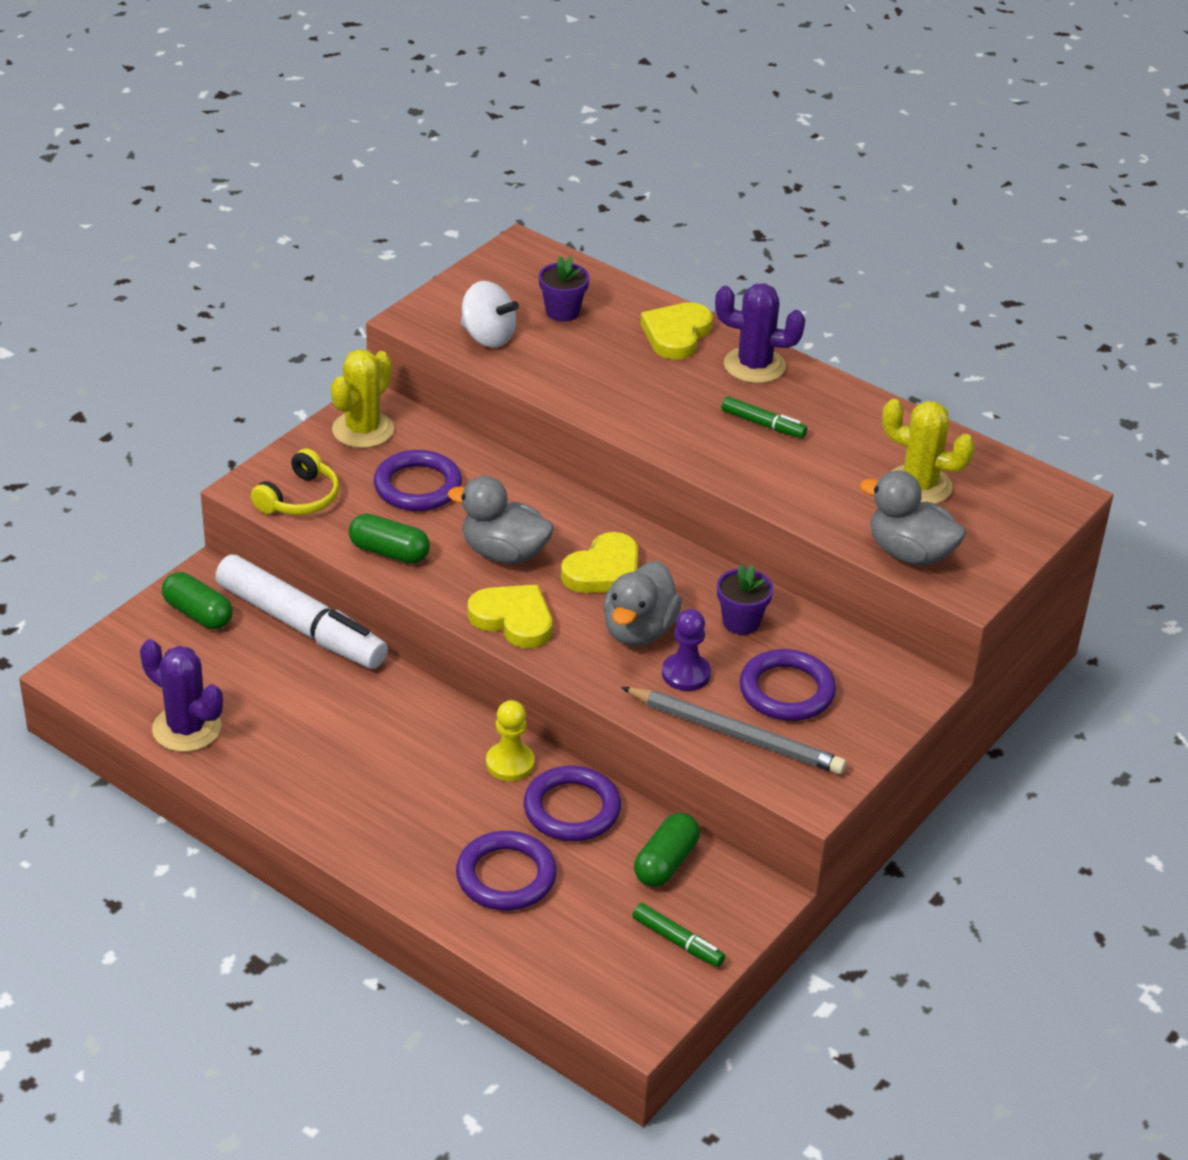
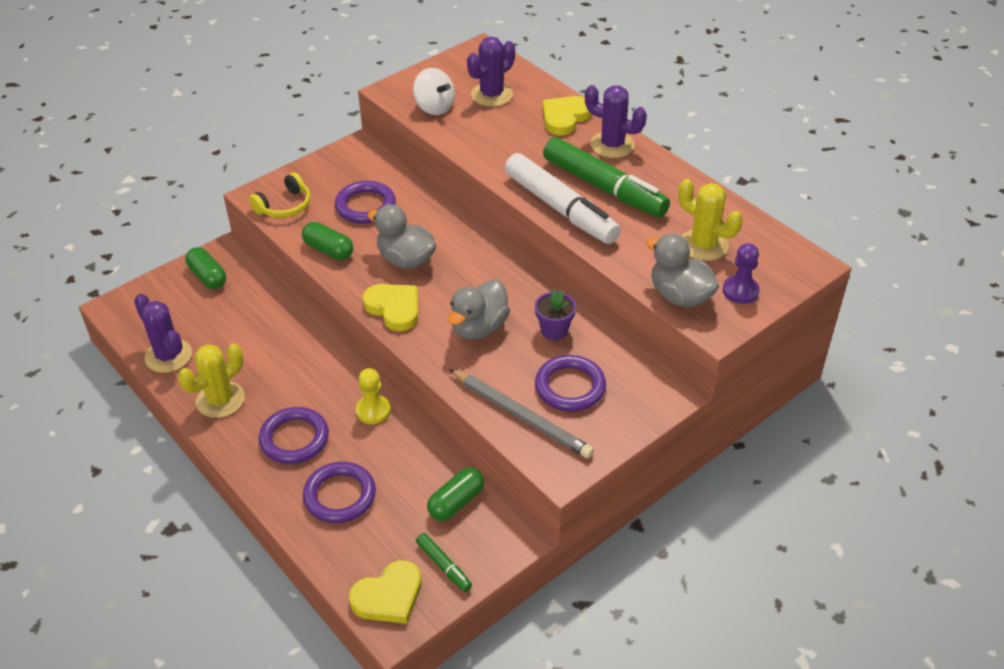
camera: 15 degrees right, 5 degrees up
white marker [215,555,388,669] -> white marker moved to [505,153,621,244]
yellow cactus [331,349,394,448] -> yellow cactus moved to [178,344,245,418]
purple ring [524,766,621,841] -> purple ring moved to [259,407,329,464]
purple flower pot [539,256,589,322] -> purple cactus [467,36,515,107]
yellow heart [561,532,638,593] -> yellow heart moved to [349,560,422,624]
purple pawn [662,609,711,691] -> purple pawn moved to [723,243,759,304]
green marker [721,396,807,438] -> green marker [543,137,670,218], size x2.24

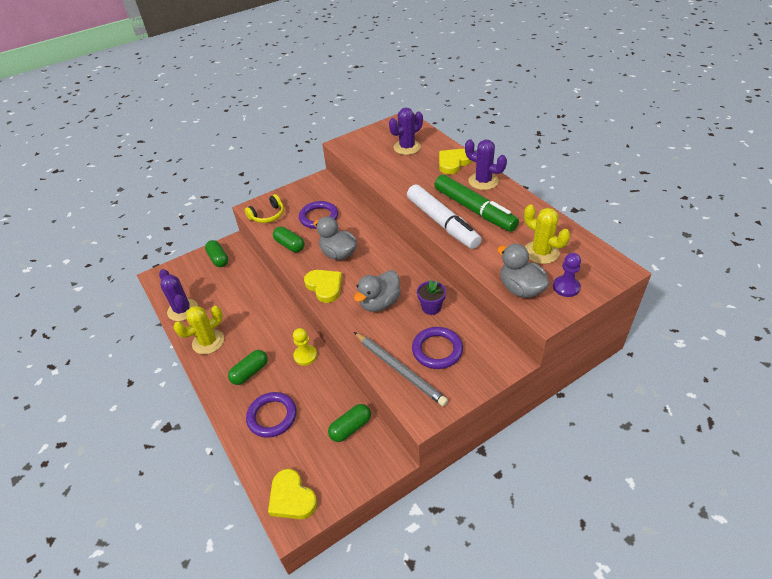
camera: 10 degrees right, 0 degrees up
purple ring [259,407,329,464] -> green capsule [228,350,268,385]
yellow heart [349,560,422,624] -> yellow heart turned 75 degrees clockwise [268,469,317,519]
white spinning top [413,68,455,115] -> none
green marker [416,533,472,592] -> none

